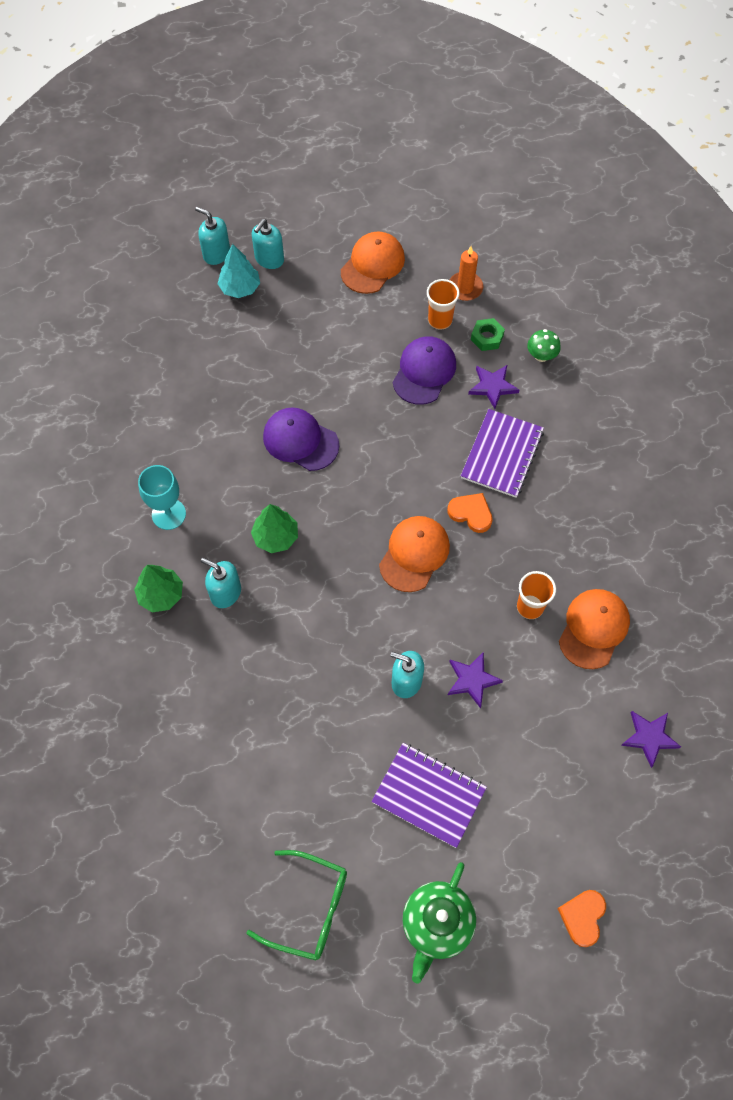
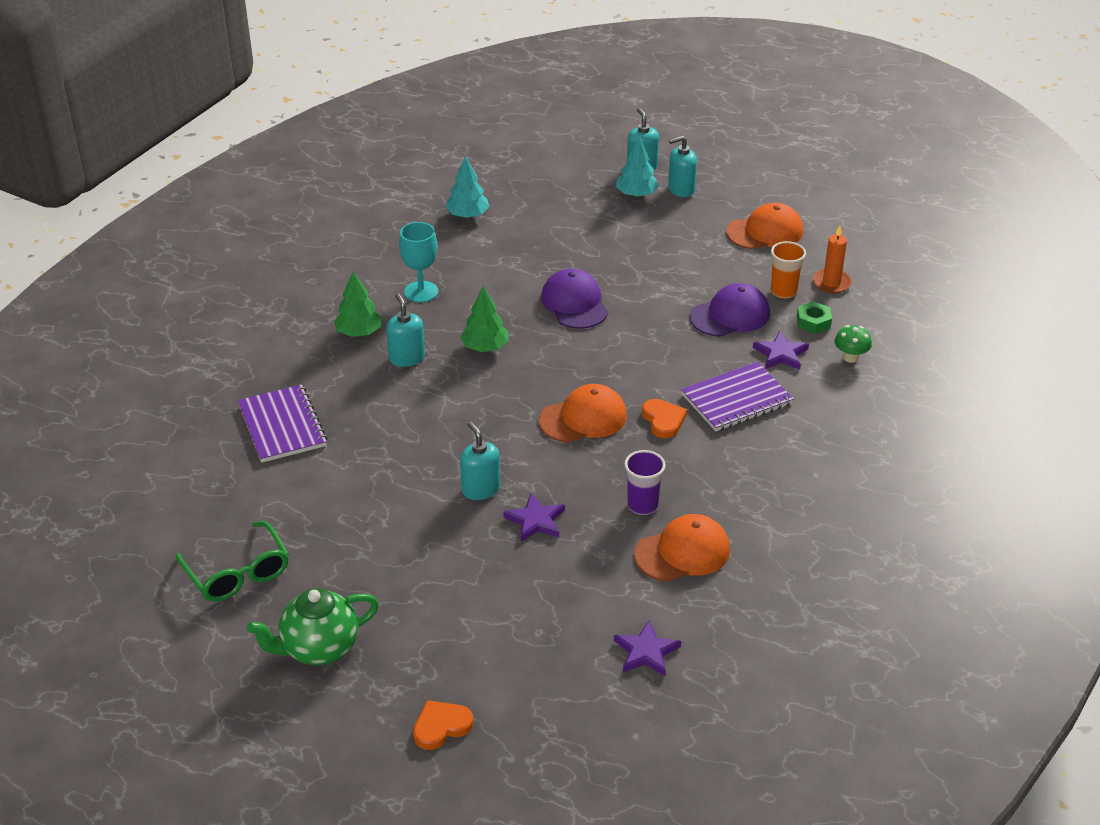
camera: 40 degrees right, 25 degrees down
purple notebook [371,743,487,848] -> purple notebook moved to [238,384,327,463]
orange cup [517,571,556,619] -> purple cup [624,450,666,515]
none -> turquoise tree [445,156,489,218]

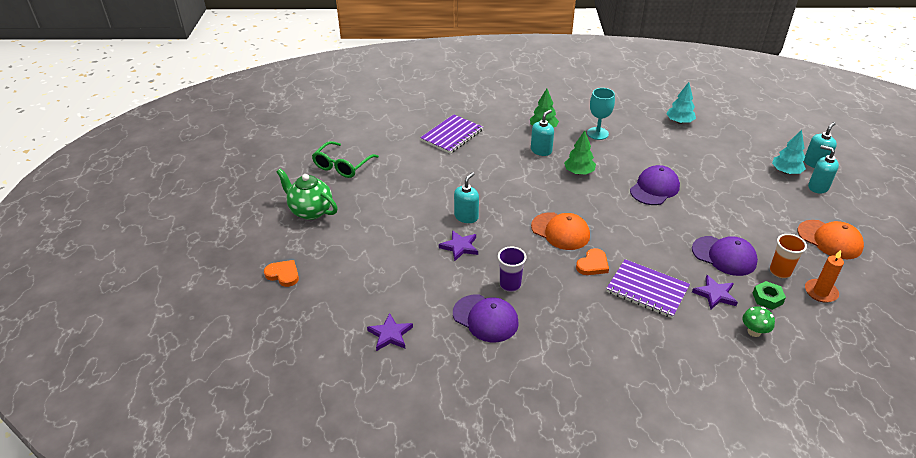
camera: 60 degrees right, 0 degrees up
orange cap [634,514,730,582] -> purple cap [453,295,519,342]

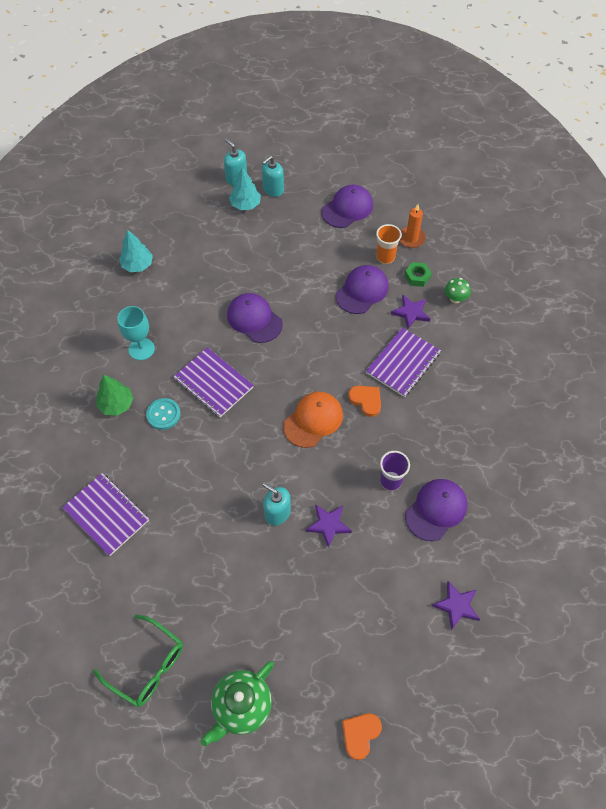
camera: 85 degrees left, 20 degrees up
turquoise soap dispenser [531,110,554,156] -> turquoise button [146,398,181,430]
green tree [564,130,596,175] -> purple notebook [174,347,254,417]
orange cap [797,220,864,259] -> purple cap [321,185,373,228]

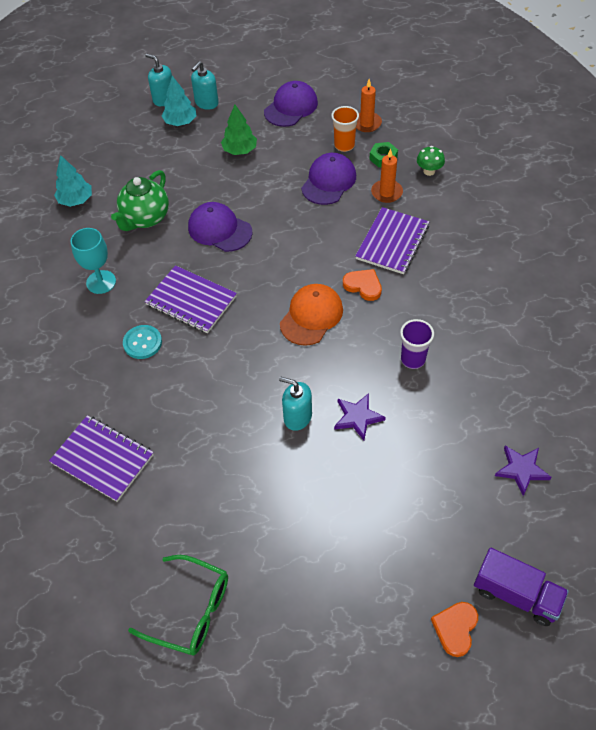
camera: 10 degrees left, 5 degrees down
green tree [96,375,133,416] -> green tree moved to [221,105,257,155]
green teapot [201,661,274,746] -> green teapot moved to [111,170,169,231]
purple star [391,295,430,329] -> orange candle [371,149,403,203]
purple cap [405,479,467,541] -> none
none -> purple truck [474,548,569,626]

